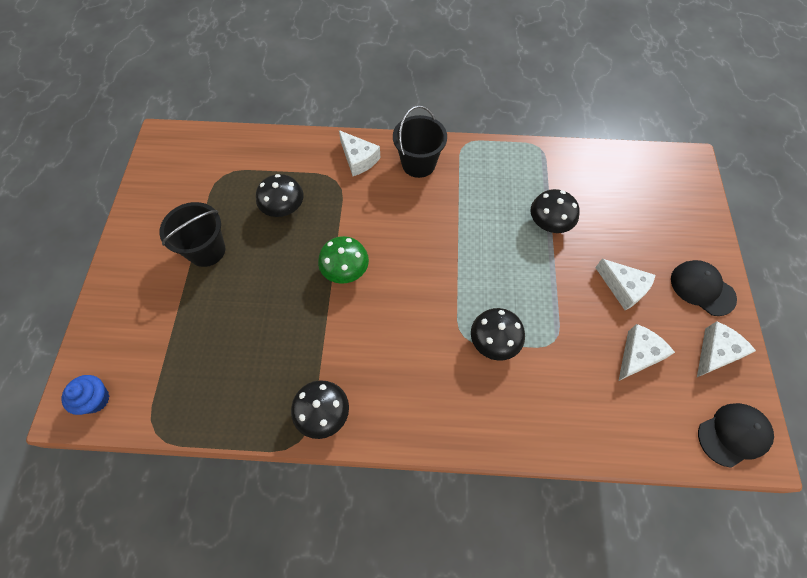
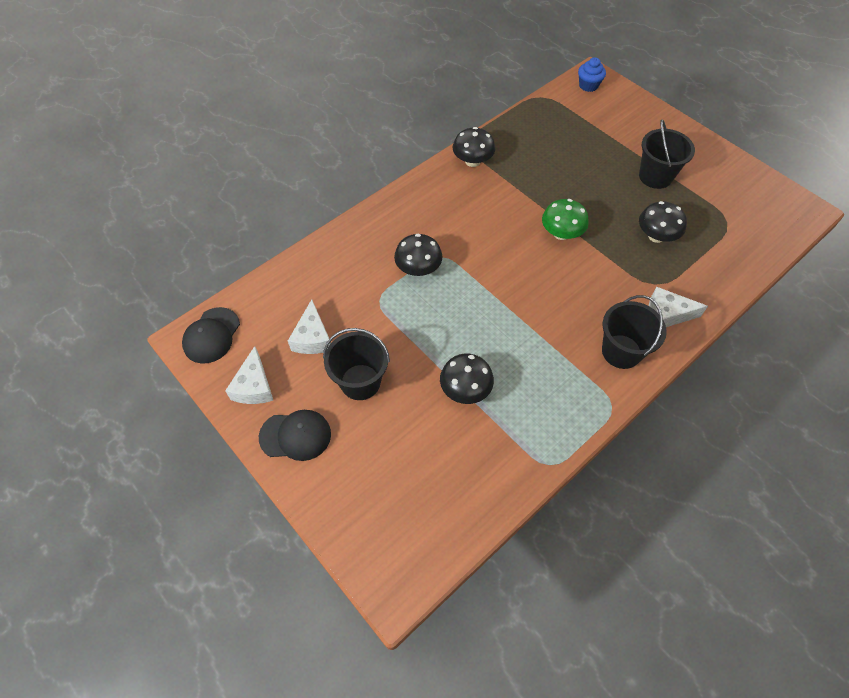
camera: 135 degrees right, 5 degrees down
white cheese [595,259,655,310] -> black bucket [323,328,390,400]

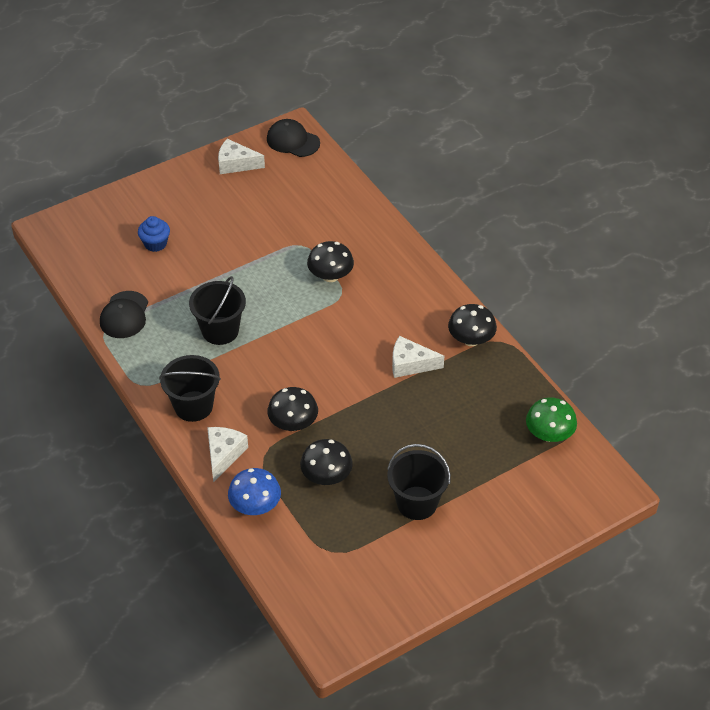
camera: 100 degrees right, 10 degrees down
black cap [259,410,331,461] -> black cap moved to [100,291,148,338]
white cheese [288,299,331,354] -> white cheese moved to [392,336,444,378]
black bucket [323,328,390,400] -> black bucket moved to [189,276,246,345]
black mushroom [440,353,494,404] -> black mushroom moved to [267,387,318,431]
green mushroom [542,199,589,240] -> green mushroom moved to [526,398,577,442]
blue cupcake [578,57,606,92] -> blue cupcake moved to [138,216,170,252]
none -> blue mushroom [228,468,281,515]

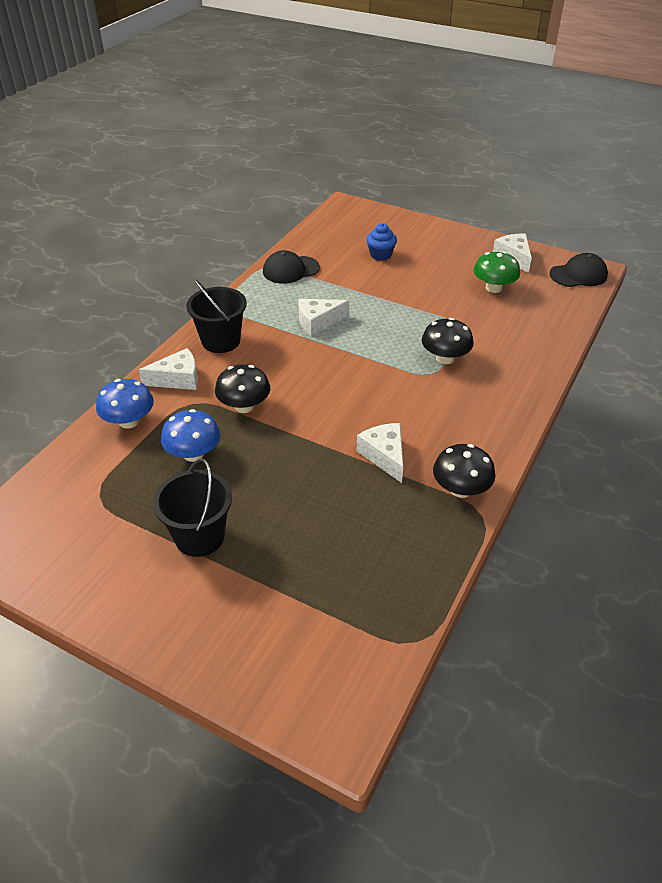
camera: 60 degrees right, 5 degrees down
black bucket [189,276,246,345] -> white cheese [299,299,349,336]
black cap [267,119,320,157] -> black cap turned 75 degrees clockwise [550,253,608,287]
black mushroom [300,439,353,485] -> blue mushroom [161,409,220,462]
green mushroom [526,398,577,442] -> green mushroom moved to [474,251,520,293]

